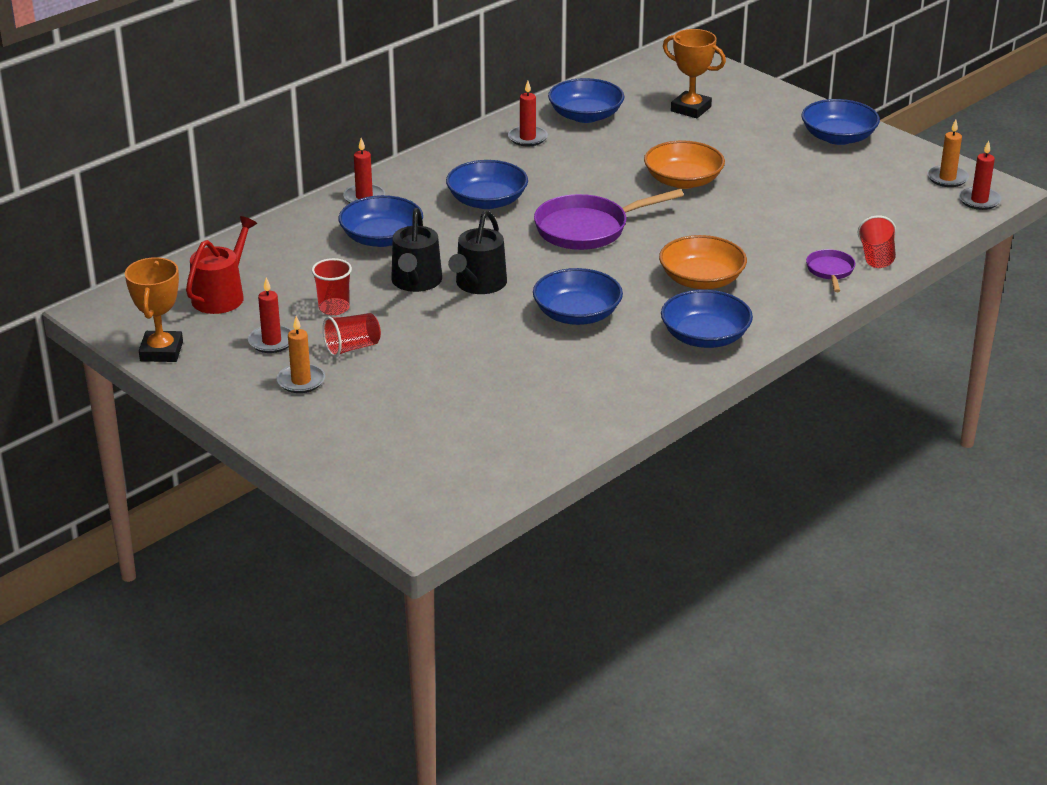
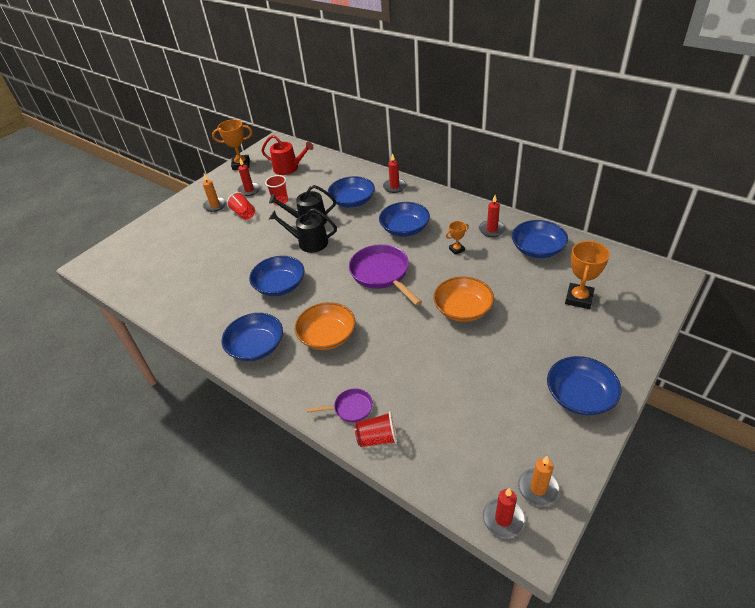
camera: 85 degrees right, 10 degrees up
none -> orange trophy [446,221,469,255]

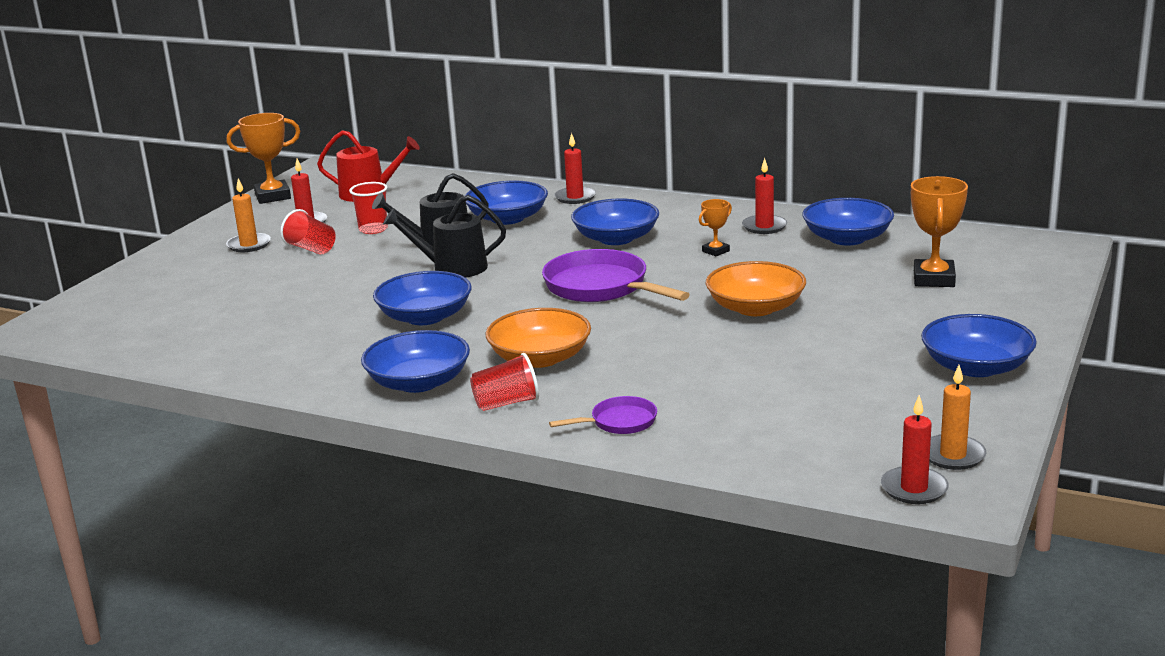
camera: 15 degrees left, 20 degrees down
red cup [354,411,397,447] -> red cup moved to [470,353,539,411]

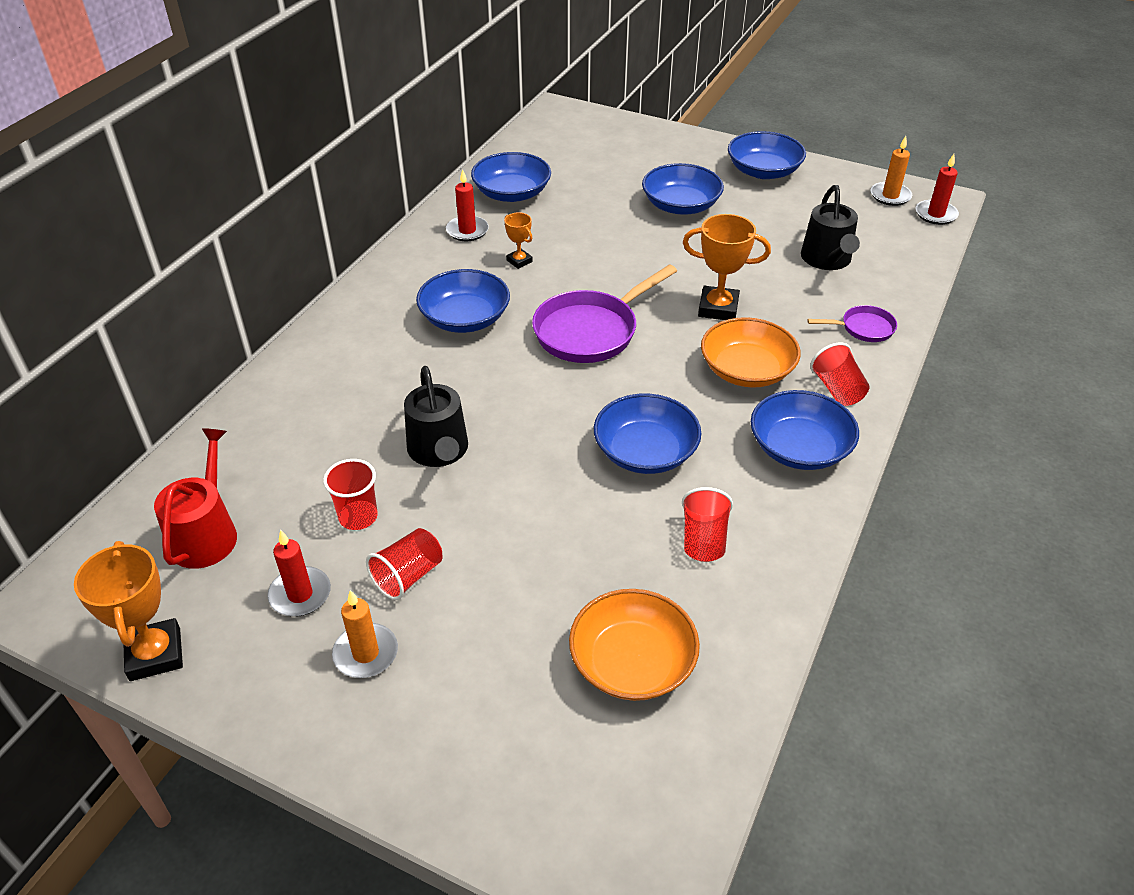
camera: 90 degrees left, 20 degrees up
black watering can [383,195,506,278] -> black watering can moved to [801,185,860,270]
blue bowl [465,181,548,225] -> blue bowl moved to [642,163,724,215]
purple pan [549,396,657,434] -> purple pan turned 105 degrees clockwise [807,305,897,342]
red candle [554,133,596,204] -> none
orange bowl [705,261,806,316] -> orange bowl moved to [569,589,700,701]
orange trophy [911,176,968,287] -> orange trophy moved to [683,214,771,320]
none -> red cup [682,487,733,562]

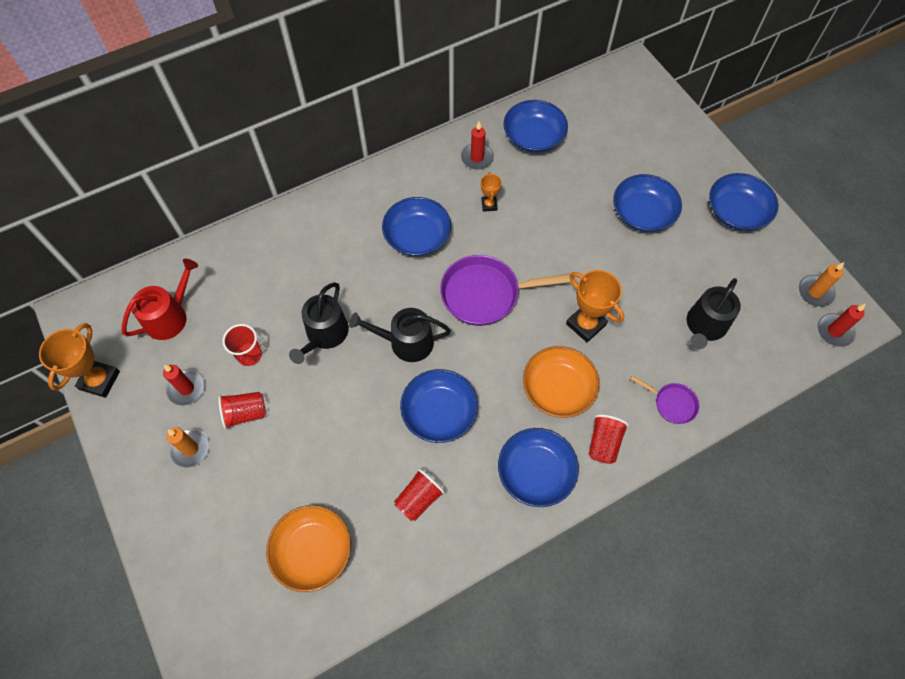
camera: 35 degrees right, 20 degrees up
none -> black watering can [349,308,451,362]

